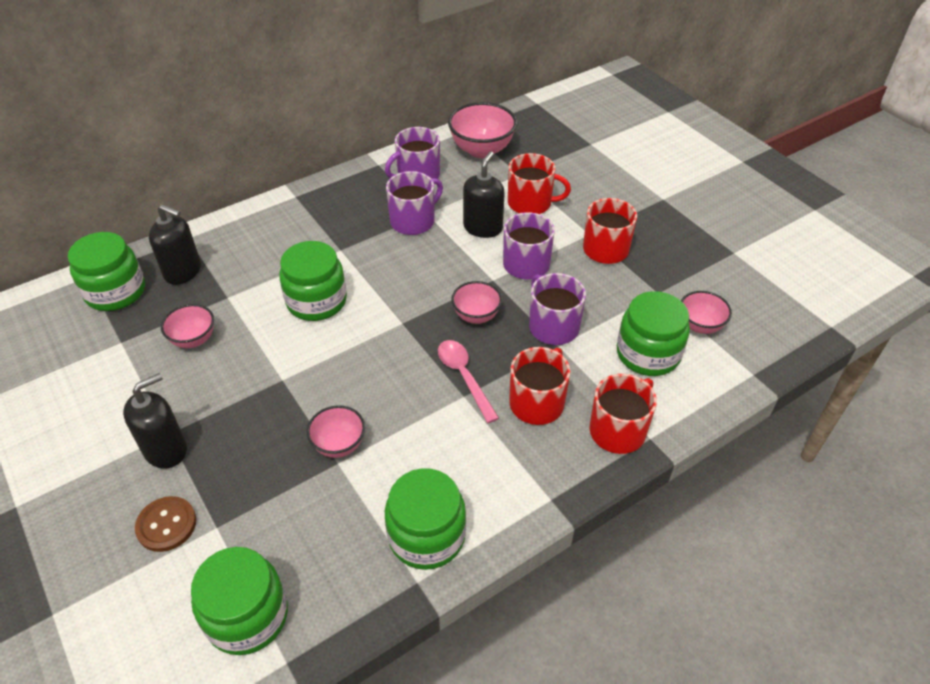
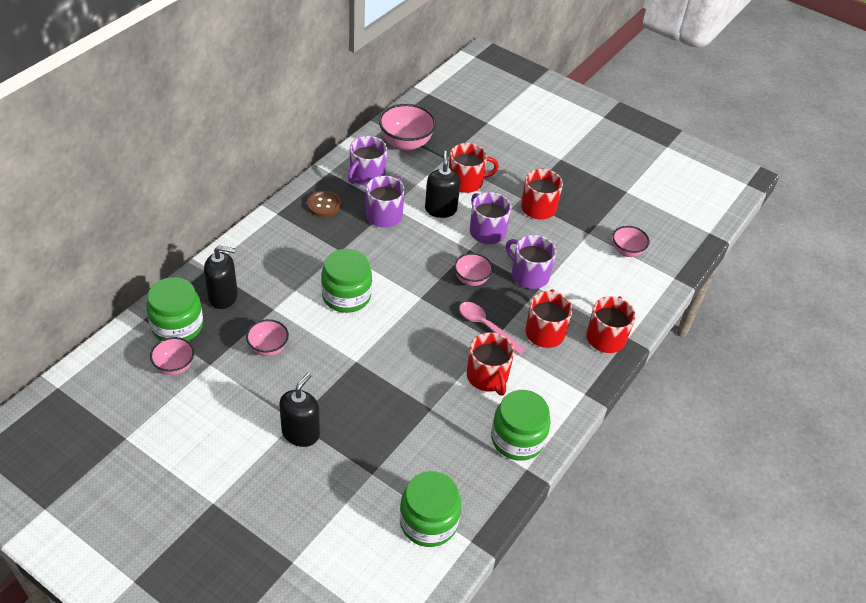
camera: 25 degrees left, 0 degrees up
brown button [135,496,196,552] -> brown button moved to [307,191,341,217]
pink bowl [307,405,365,458] -> pink bowl moved to [150,337,194,375]
green jar [617,291,690,376] -> none
none -> red mug [467,332,514,396]

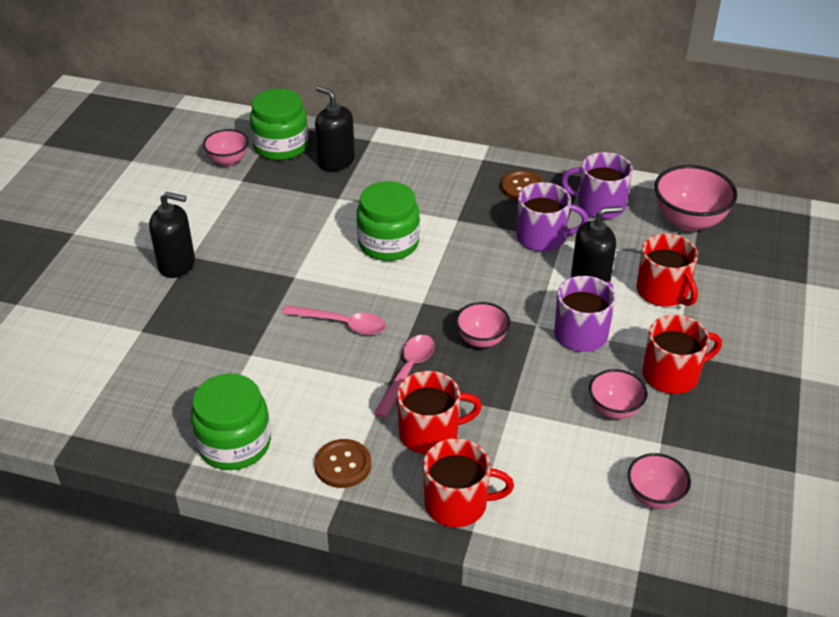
camera: 75 degrees right, 5 degrees down
black soap dispenser [204,246,238,309] -> black soap dispenser turned 150 degrees clockwise [315,86,355,171]
pink bowl [246,319,289,356] -> pink bowl moved to [589,369,648,419]
green jar [400,471,461,547] -> none
red mug [467,332,514,396] -> none
purple mug [506,235,556,289] -> none
none -> pink spoon [282,305,386,335]
none -> brown button [314,439,371,488]

